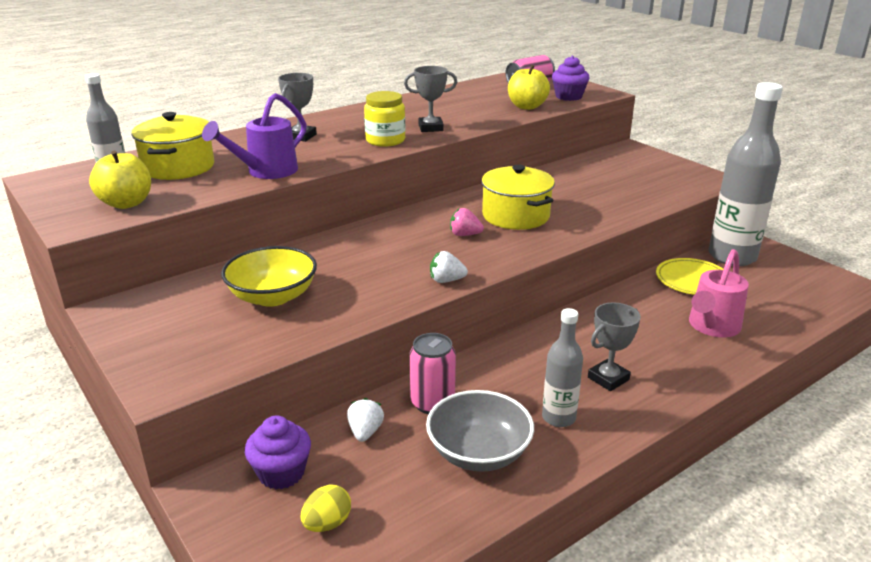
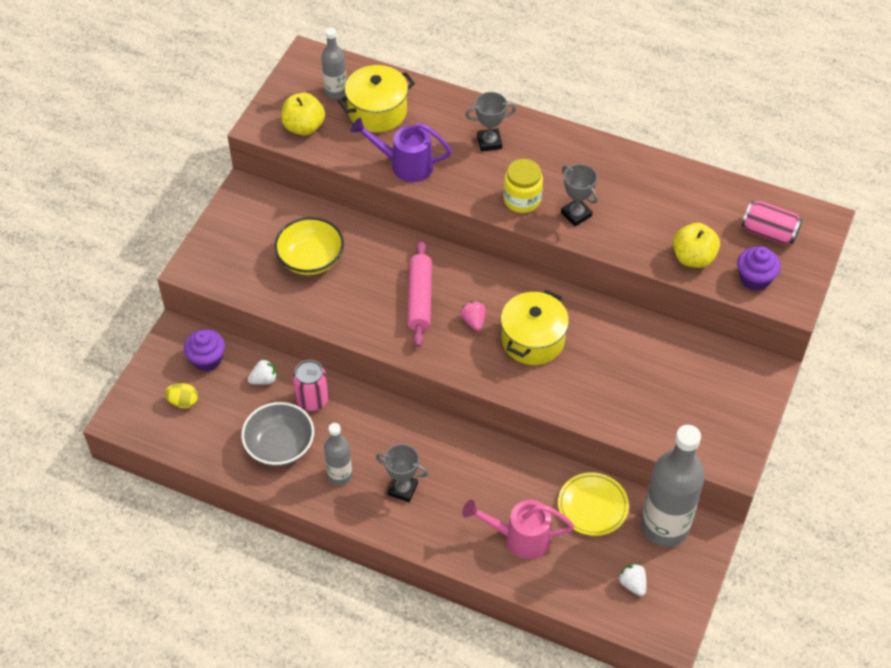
camera: 60 degrees right, 25 degrees up
white strawberry [430,251,468,283] -> white strawberry moved to [618,563,646,596]
none -> pink rolling pin [407,240,432,347]

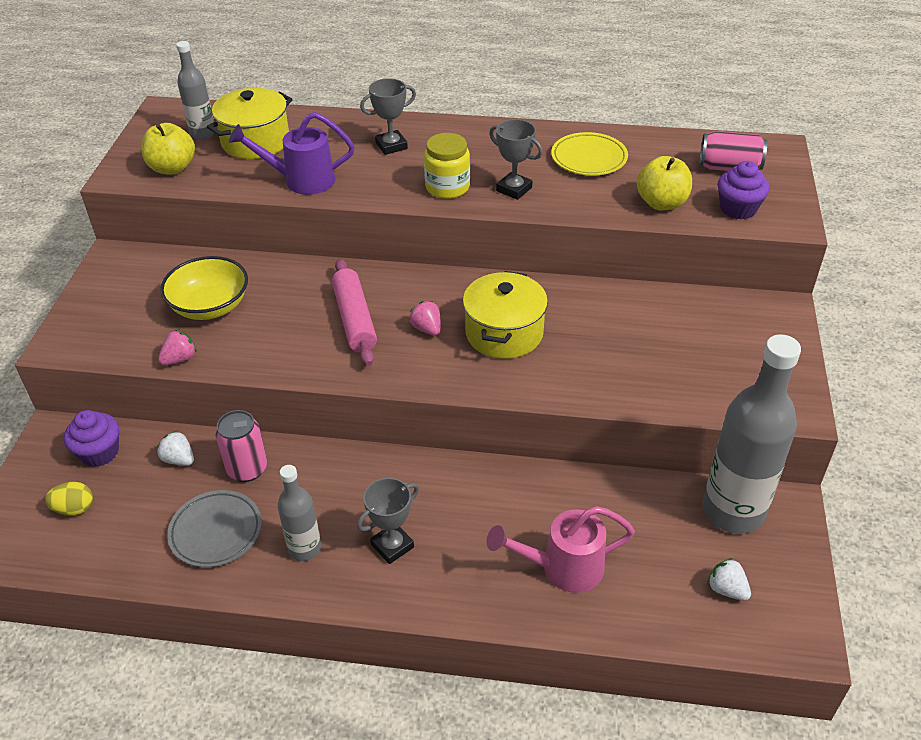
camera: 15 degrees left, 10 degrees down
grey bowl [241,402,314,466] -> grey plate [167,490,262,567]
white strawberry [248,359,277,385] -> white strawberry turned 105 degrees counterclockwise [157,431,194,466]
grey trophy [376,444,428,502] -> grey trophy turned 45 degrees counterclockwise [357,478,419,564]
yellow plate [558,472,629,536] -> yellow plate moved to [551,132,628,176]
none -> pink strawberry [158,330,197,365]

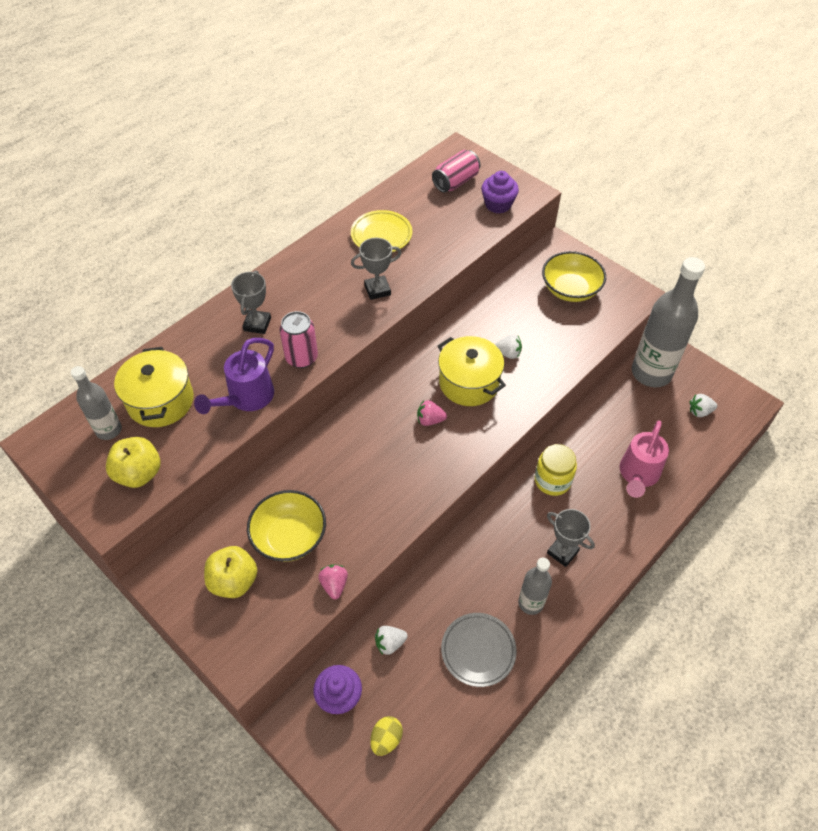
camera: 55 degrees left, 10 degrees up
pink can [215,410,267,482] -> pink can moved to [280,311,318,368]
pink rolling pin [332,259,377,366] -> none
grey trophy [357,478,419,564] -> grey trophy turned 45 degrees counterclockwise [547,509,595,567]
yellow jar [424,133,470,199] -> yellow jar moved to [535,444,577,496]
yellow apple [637,156,692,210] -> yellow apple moved to [204,546,257,598]
none -> white strawberry [495,335,522,359]
none -> yellow bowl [542,251,606,302]

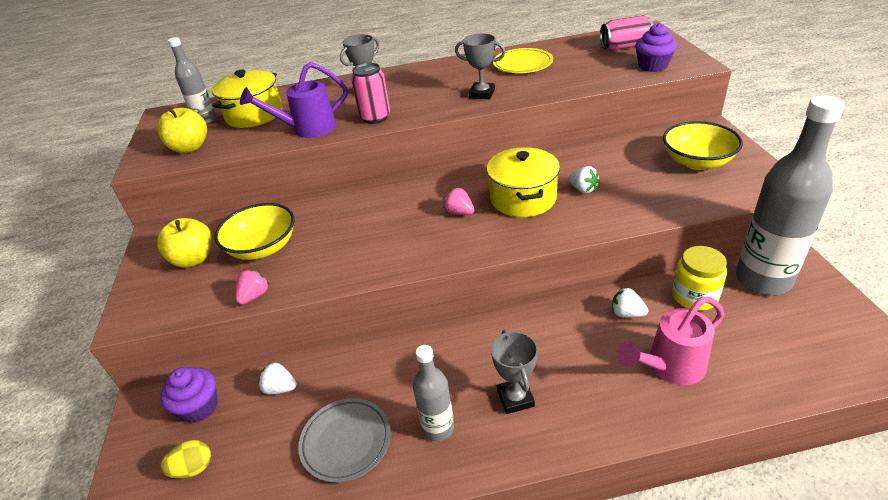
camera: 40 degrees right, 15 degrees down
yellow jar [535,444,577,496] -> yellow jar moved to [672,246,727,311]
white strawberry [689,394,717,417] -> white strawberry moved to [612,287,648,317]

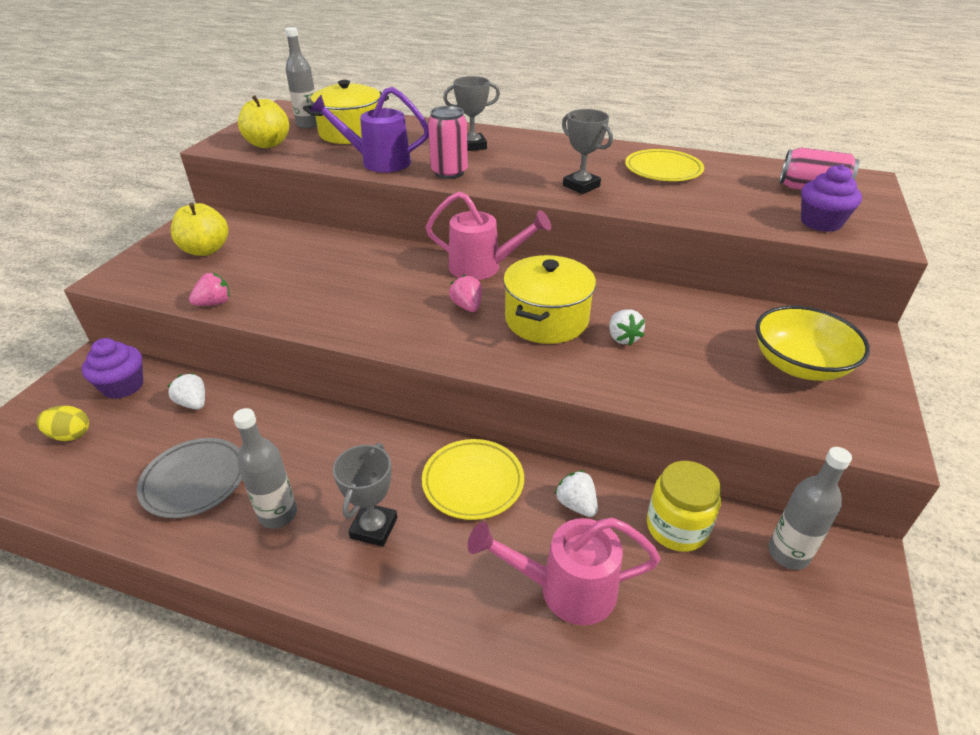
camera: 25 degrees right, 0 degrees up
yellow bowl [214,203,294,260] -> none
grey bottle [736,96,845,295] -> grey bottle [768,447,852,570], size x0.52
none -> yellow plate [422,439,524,520]
none -> pink watering can [426,191,551,280]

